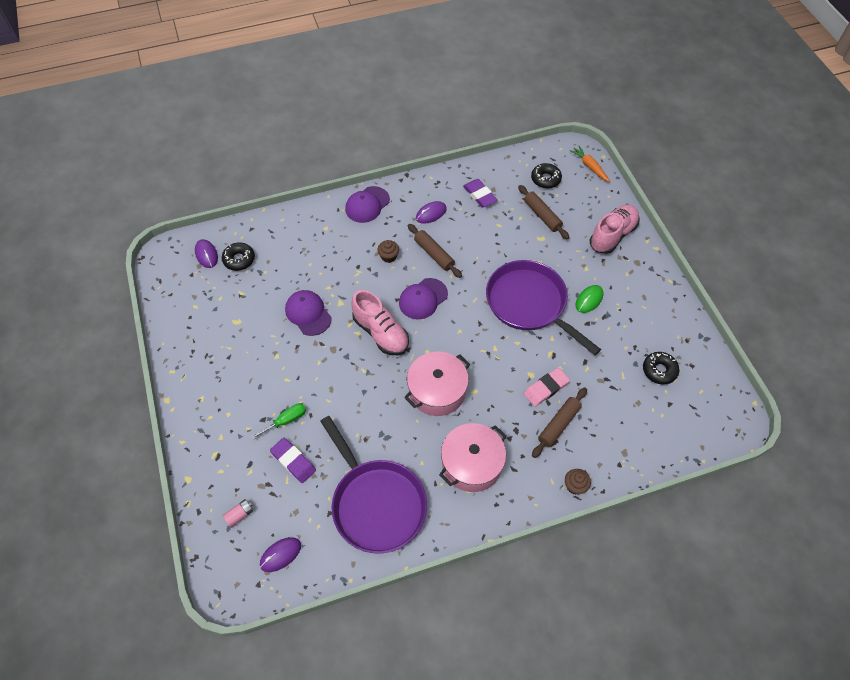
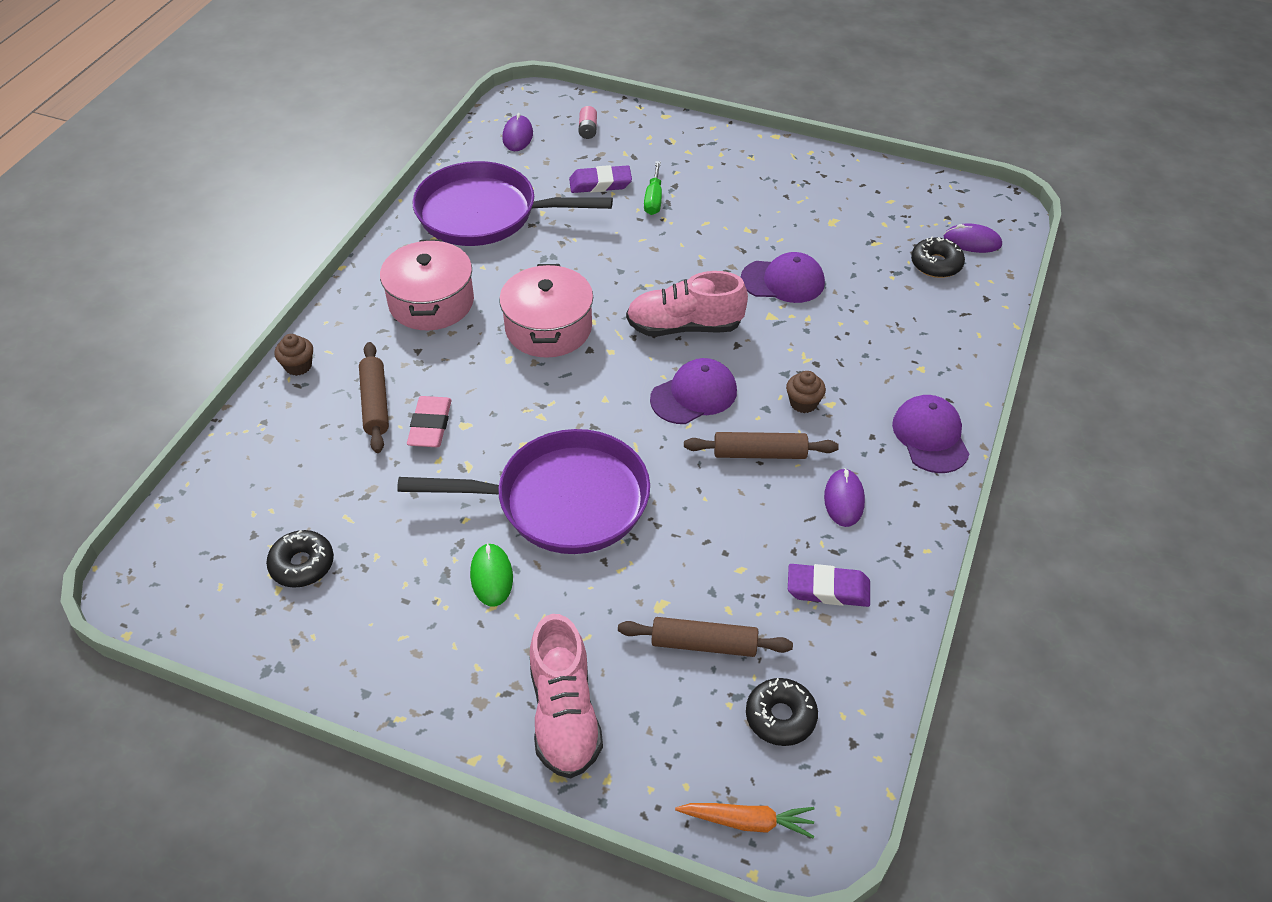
camera: 130 degrees right, 10 degrees down
purple cap [399,278,448,320] -> purple cap turned 60 degrees clockwise [650,358,737,424]

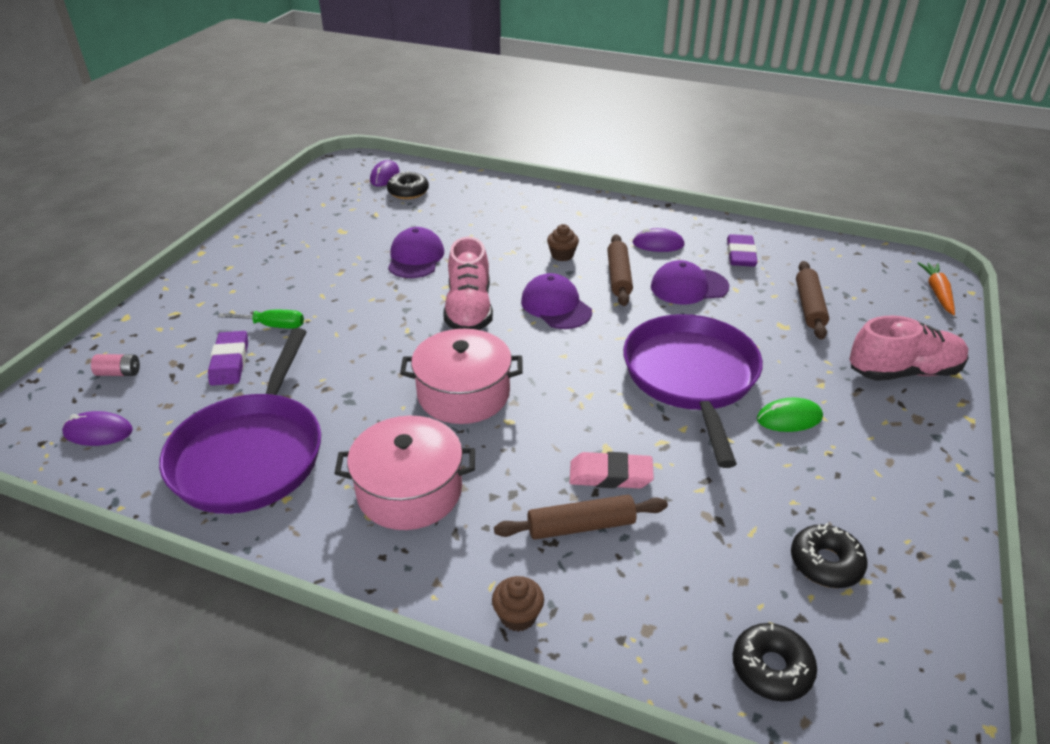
camera: 90 degrees left, 10 degrees down
black donut [746,678,818,746] -> black donut moved to [732,623,817,702]
purple cap [892,395,969,473] -> purple cap moved to [651,260,729,304]

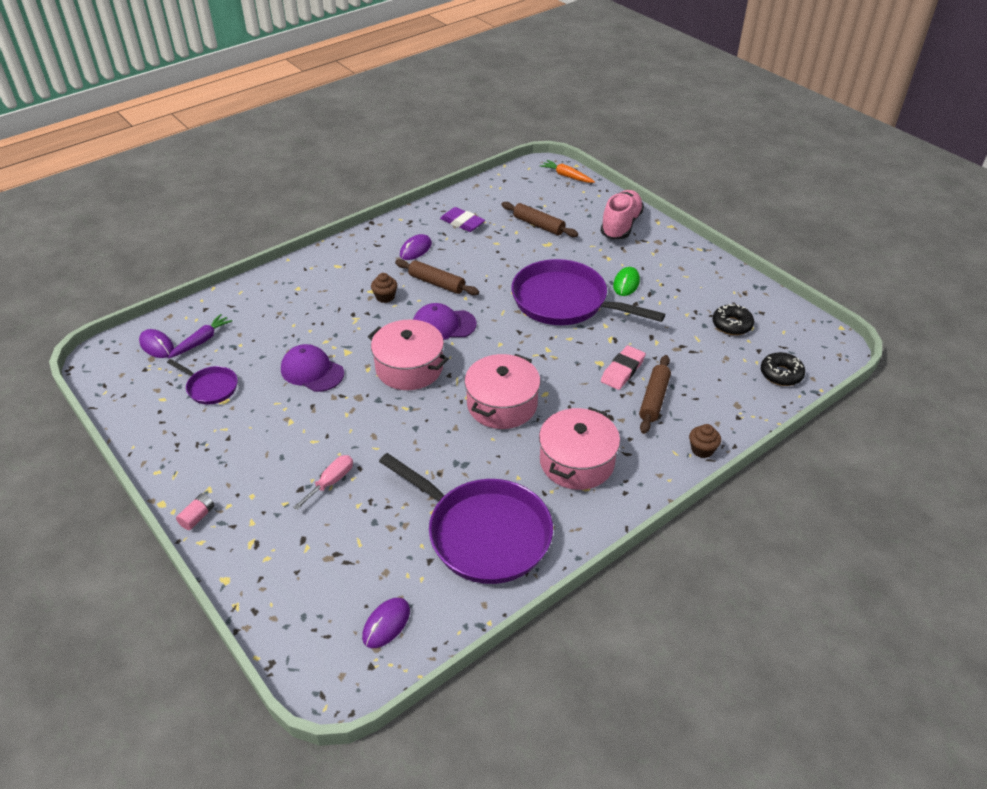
camera: 60 degrees left, 5 degrees up
pink battery [91,354,140,376] -> pink battery moved to [176,493,214,530]
purple eraser [208,331,248,385] -> none
green screwdriver [218,310,304,329] -> pink screwdriver [293,455,353,510]
black donut [387,171,429,199] -> purple carrot [168,314,233,359]
pink shoe [443,237,493,330] -> pink pot [368,319,449,390]
purple cap [651,260,729,304] -> none
none -> purple pan [167,359,238,404]

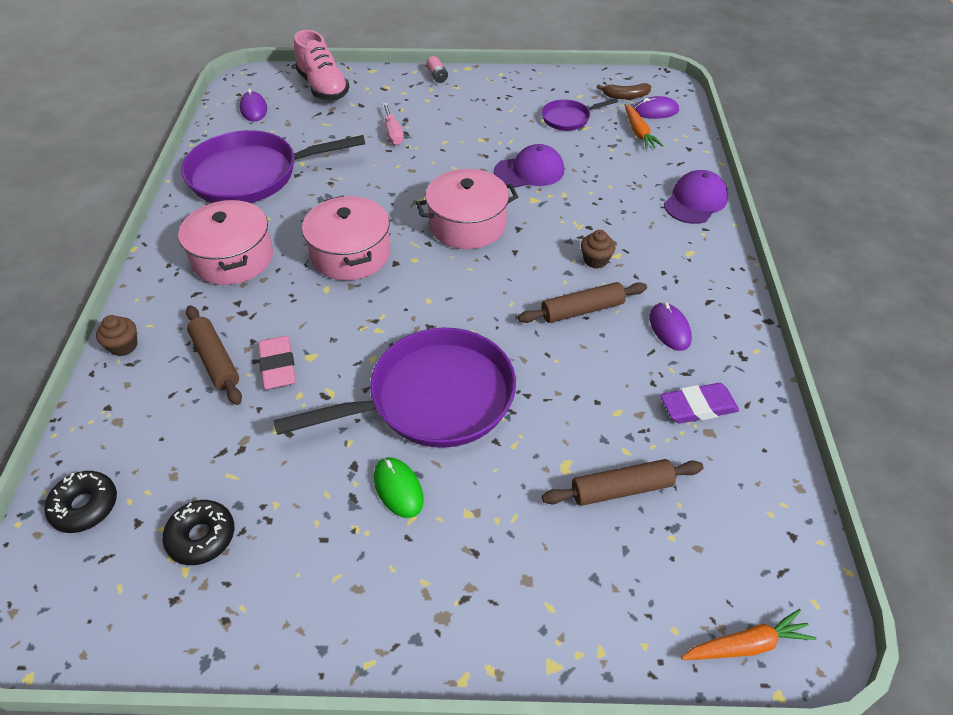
camera: 130 degrees right, 5 degrees up
purple carrot [168,314,233,359] -> orange carrot [625,104,664,149]
purple cap [413,303,477,340] -> purple cap moved to [664,170,728,224]
pink shoe [600,190,644,240] -> pink shoe moved to [294,30,349,100]
none -> brown banana [597,83,651,99]

